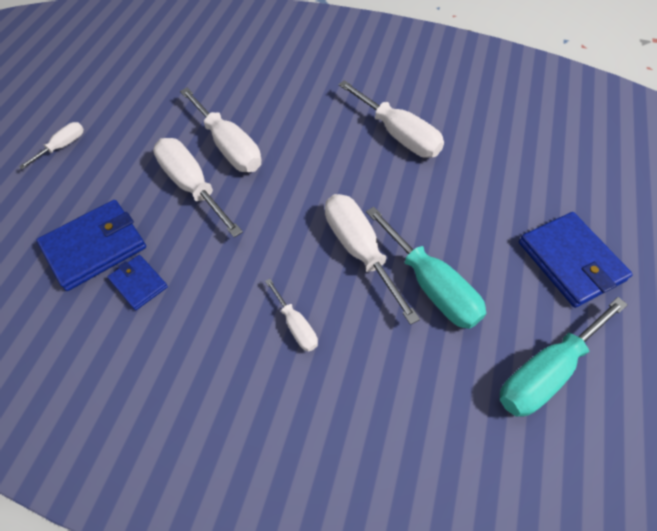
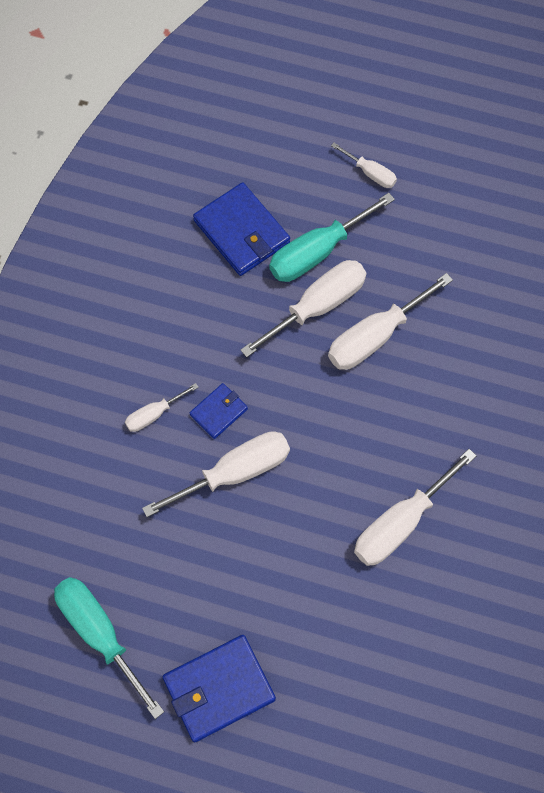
camera: 90 degrees right, 10 degrees up
blue wallet [108,255,168,310] -> blue wallet moved to [190,383,248,439]
turquoise screwdriver [366,207,486,329] -> turquoise screwdriver moved to [269,193,395,282]

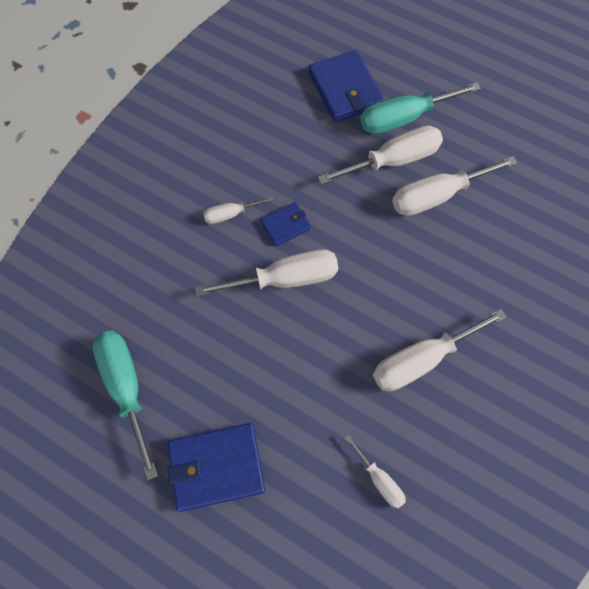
camera: 15 degrees right, 0 degrees up
white screwdriver [331,143,397,188] -> white screwdriver moved to [344,434,406,509]

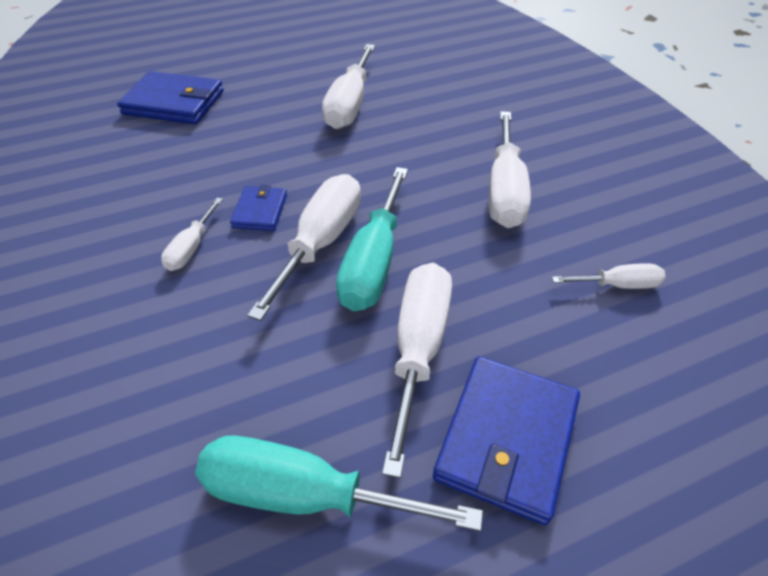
camera: 55 degrees left, 20 degrees down
white screwdriver [318,125,443,185] -> white screwdriver moved to [382,263,452,478]
turquoise screwdriver [360,82,481,134] -> turquoise screwdriver moved to [336,167,408,311]

